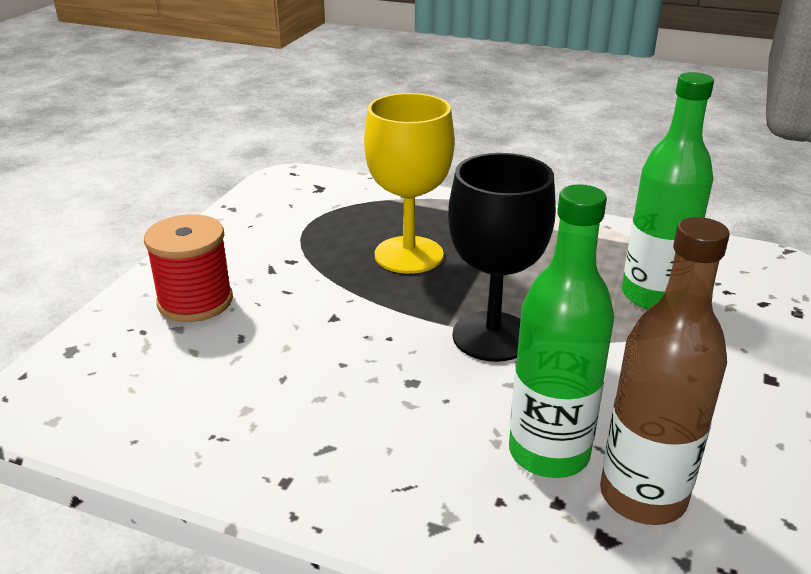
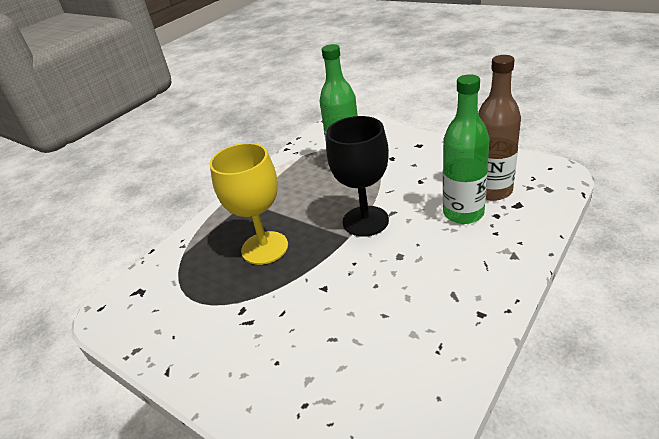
camera: 70 degrees left, 5 degrees up
red spool [144,214,233,322] -> none

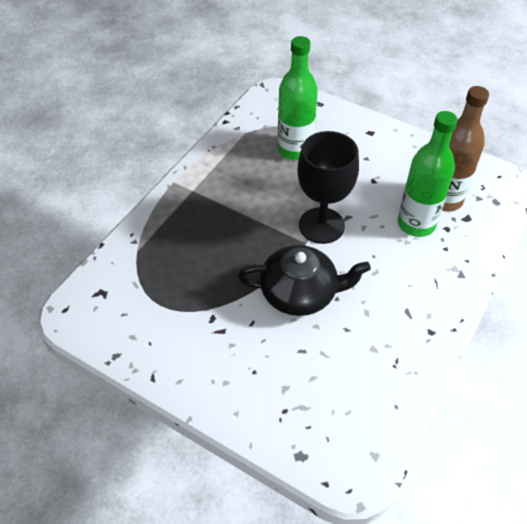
camera: 10 degrees left, 15 degrees up
yellow goblet [210,143,288,265] -> none
none -> black teapot [238,245,371,316]

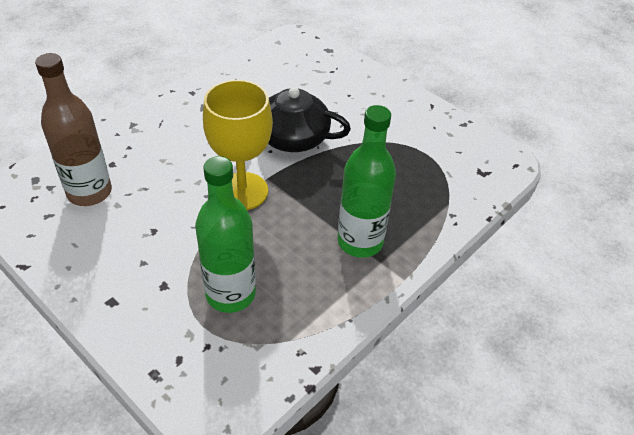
camera: 170 degrees left, 5 degrees down
black goblet [297,131,359,244] -> yellow goblet [203,80,273,210]
green bottle [398,111,457,237] -> green bottle moved to [338,105,396,258]

